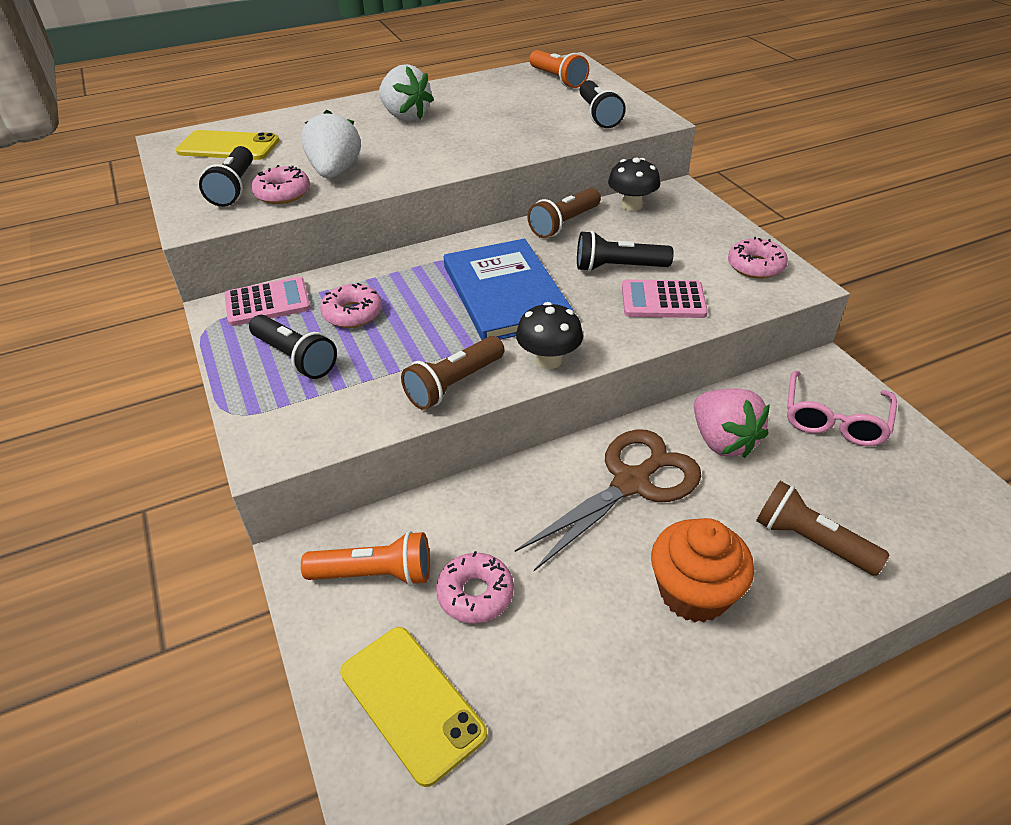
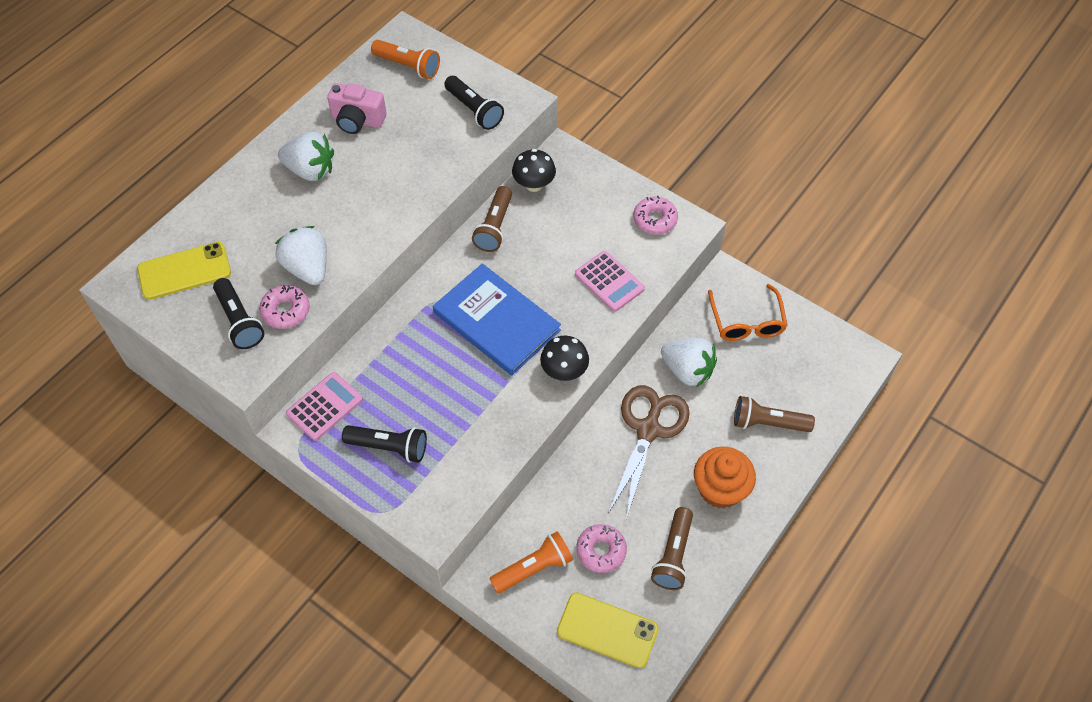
camera: 30 degrees left, 15 degrees up
pink donut [320,283,382,328] -> none
brown flashlight [401,336,505,410] -> brown flashlight moved to [651,507,693,590]
black flashlight [577,231,674,272] -> none
pink calculator [622,279,708,318] -> pink calculator turned 105 degrees counterclockwise [575,251,645,312]
pink strawberry [694,388,770,458] -> white strawberry [661,338,717,387]
pink glasses [787,371,897,446] -> orange glasses [708,284,788,341]
none -> pink camera [327,83,387,134]

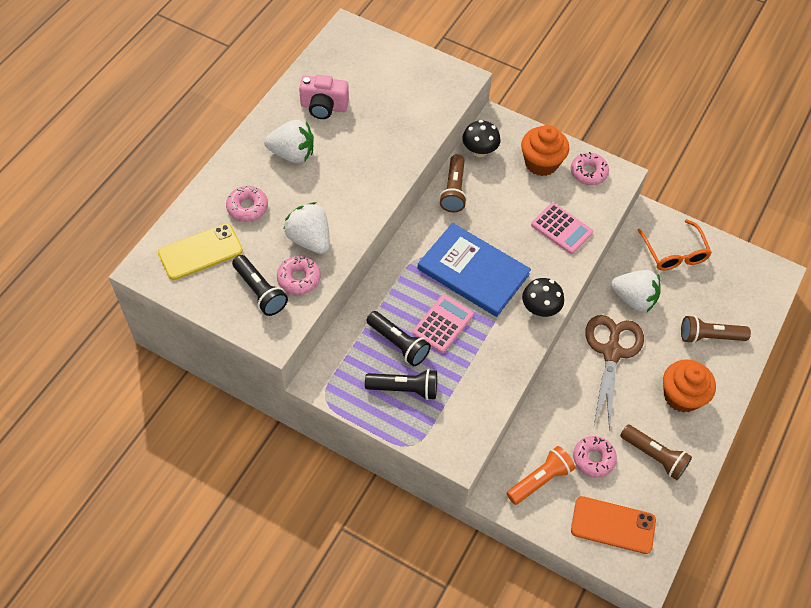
camera: 10 degrees left, 0 degrees up
pink calculator [286,372,363,441] -> pink calculator moved to [412,294,474,353]
orange flashlight [371,40,440,79] -> none
black flashlight [444,76,504,130] -> black flashlight moved to [366,311,431,366]
yellow phone [557,592,659,668] -> orange phone [571,496,656,554]
brown flashlight [651,507,693,590] -> brown flashlight turned 60 degrees counterclockwise [620,424,692,480]
none -> pink donut [226,186,268,222]
none -> orange cupcake [521,125,569,176]

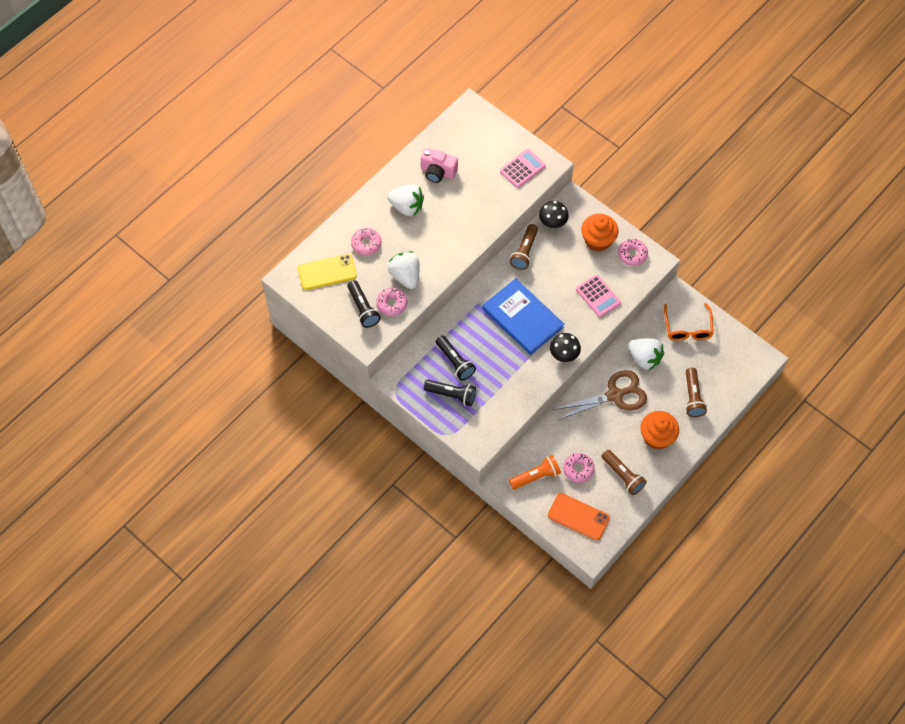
camera: 15 degrees right, 5 degrees up
pink calculator [412,294,474,353] -> pink calculator moved to [500,149,546,188]
brown scissors [585,315,644,431] -> brown scissors turned 45 degrees clockwise [553,370,647,420]
brown flashlight [681,315,751,344] -> brown flashlight turned 105 degrees counterclockwise [685,368,707,417]

